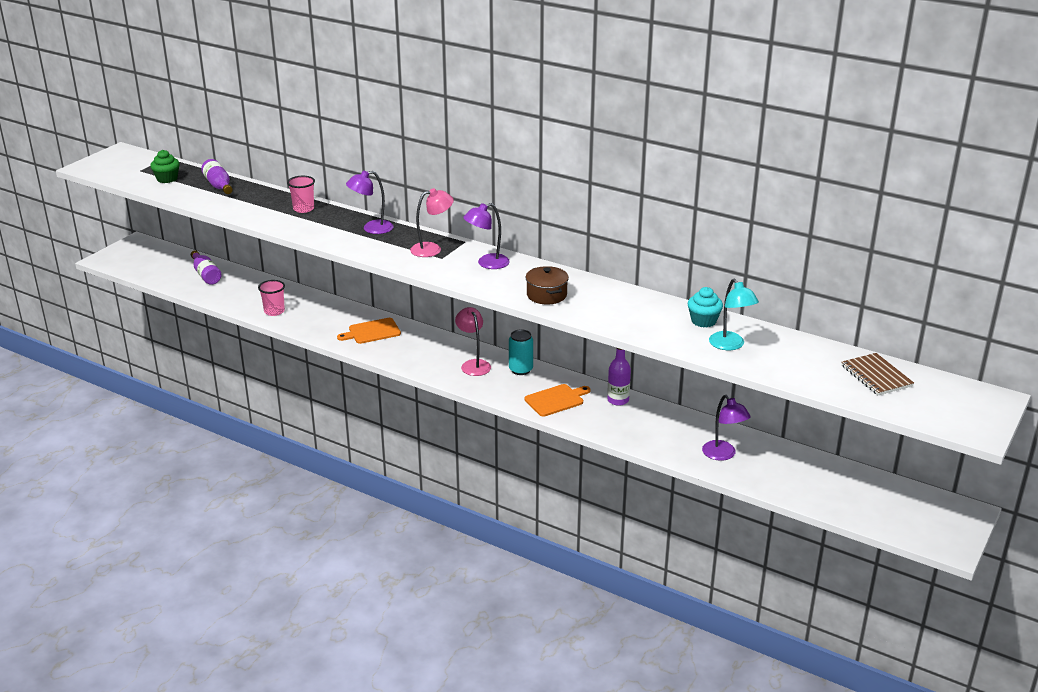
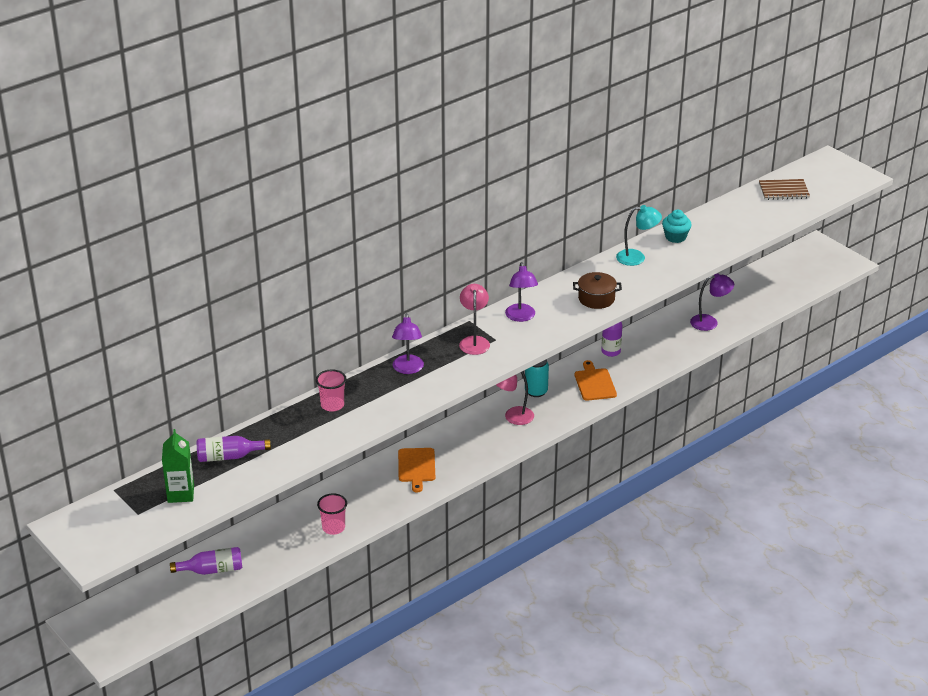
camera: 70 degrees left, 5 degrees up
green cupcake [150,150,180,183] -> green carton [162,429,194,503]
turquoise lamp [709,279,759,350] -> turquoise lamp moved to [616,205,662,266]

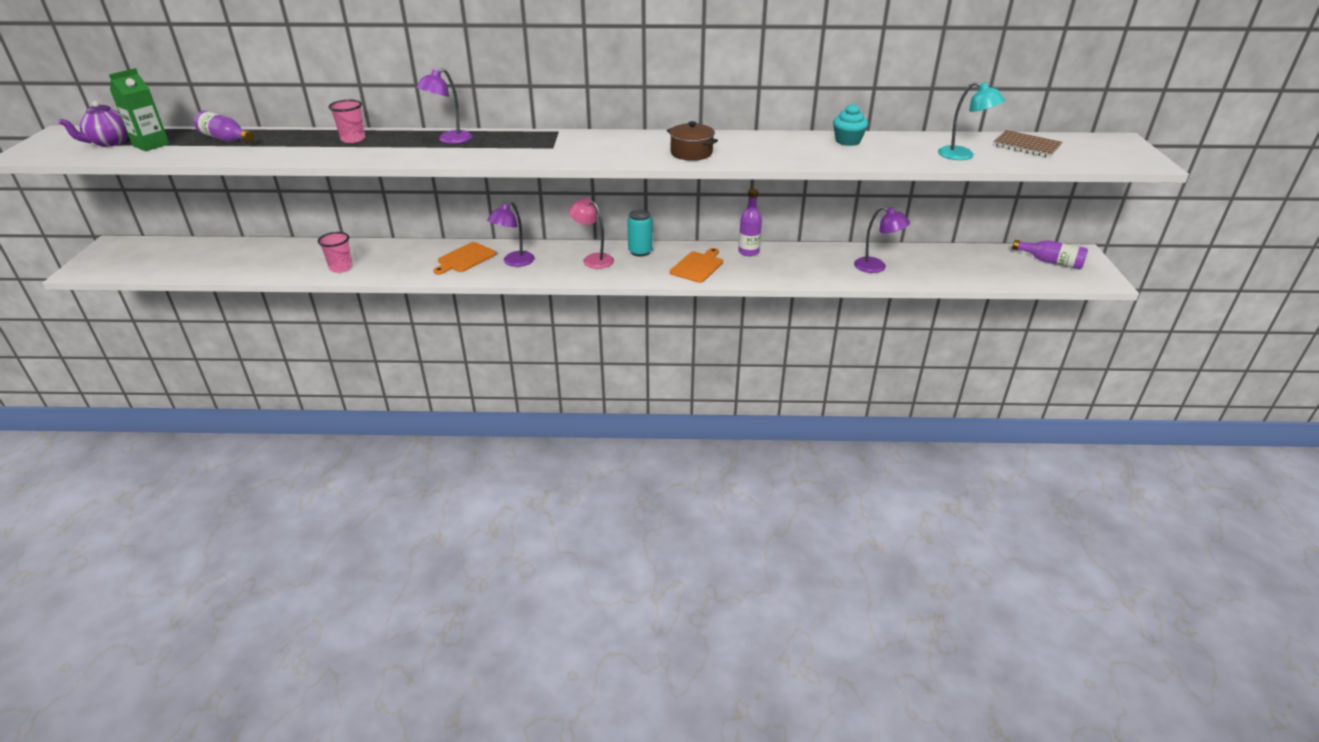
camera: 40 degrees right, 0 degrees up
purple bottle [170,547,242,575] -> purple bottle moved to [1012,240,1088,269]
pink lamp [459,284,490,355] -> none
purple lamp [505,262,538,322] -> purple lamp moved to [487,201,535,267]
turquoise lamp [616,205,662,266] -> turquoise lamp moved to [938,82,1005,160]
none -> purple teapot [58,101,128,147]

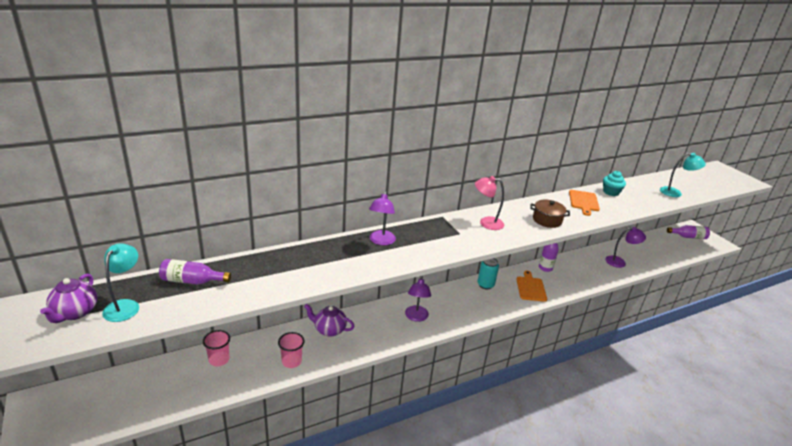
camera: 30 degrees left, 5 degrees down
green carton [109,68,170,151] -> turquoise lamp [102,243,139,322]
pink cup [329,99,365,143] -> pink cup moved to [203,330,230,367]
orange cutting board [433,242,496,275] -> orange cutting board moved to [569,190,600,216]
pink lamp [569,198,614,269] -> pink lamp moved to [475,176,504,230]
brown notebook [993,130,1063,158] -> none
none -> purple teapot [304,304,355,336]

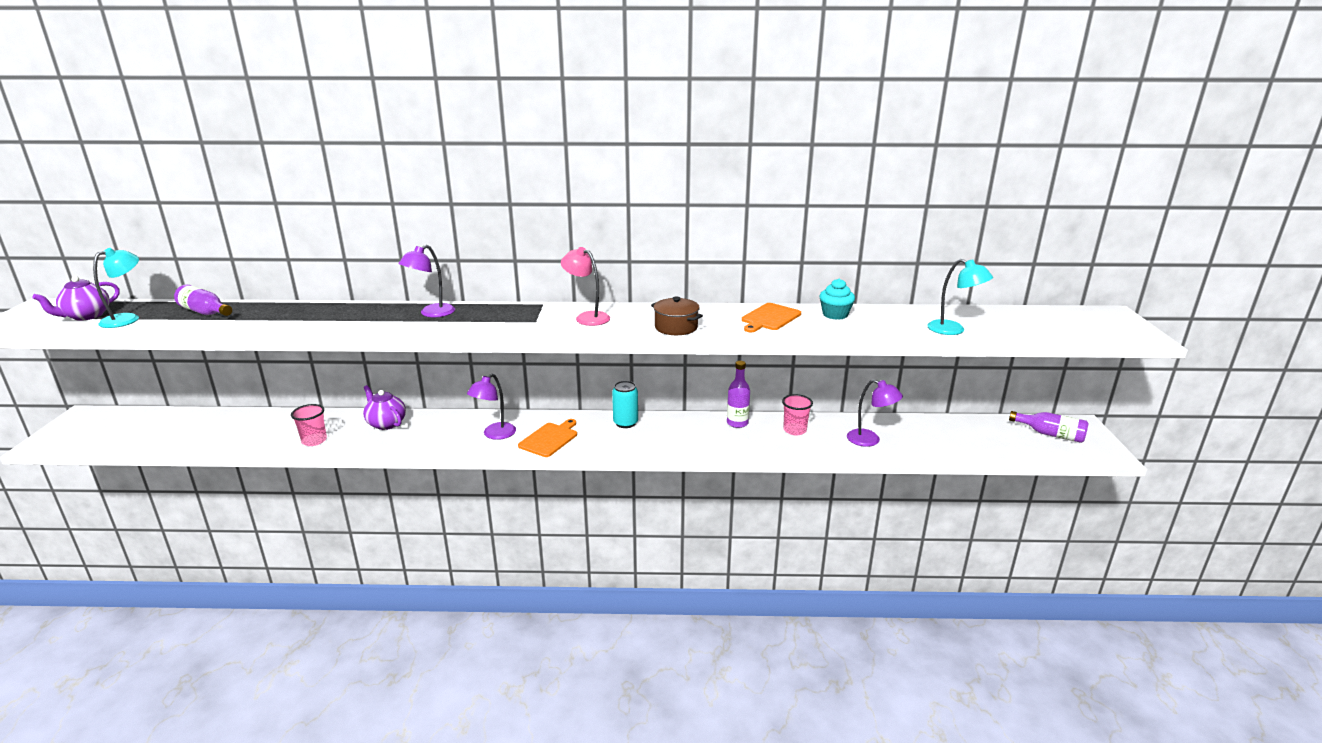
camera: 30 degrees right, 5 degrees down
pink cup [203,330,230,367] -> pink cup moved to [782,394,813,435]
orange cutting board [516,271,547,302] -> orange cutting board moved to [518,419,577,457]

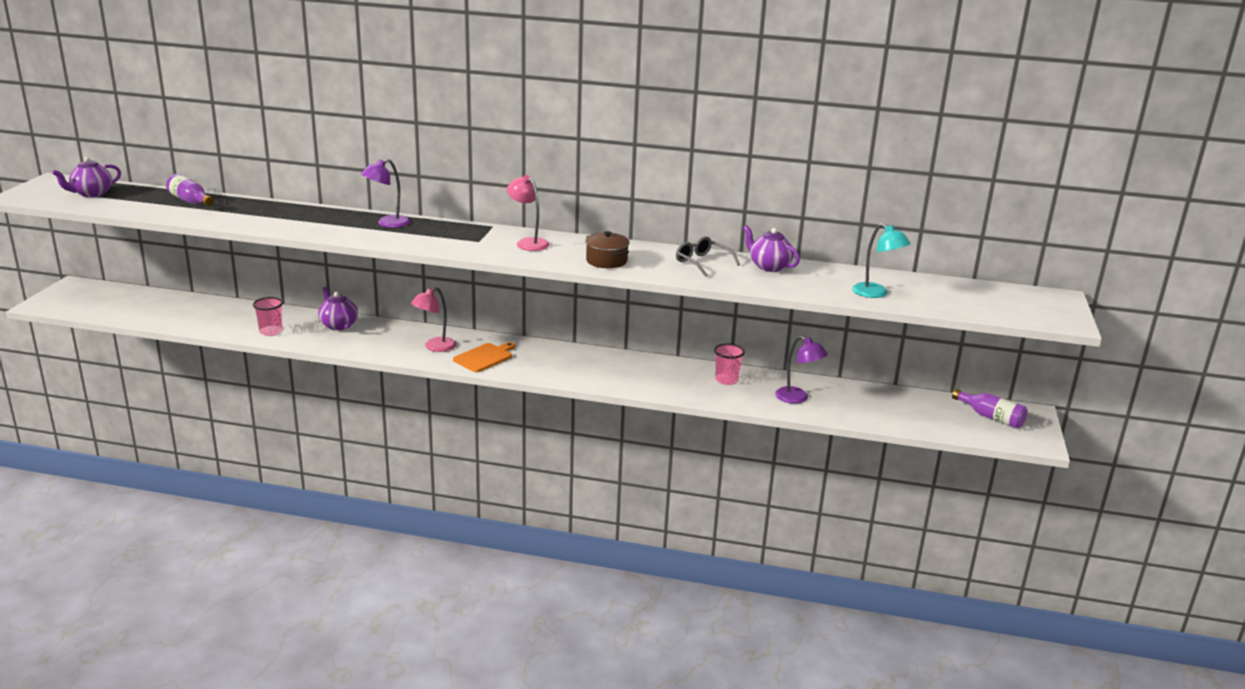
camera: 10 degrees right, 0 degrees up
turquoise lamp [93,248,139,328] -> none
purple lamp [467,374,516,440] -> pink lamp [411,287,456,352]
turquoise can [612,381,638,428] -> none
purple bottle [727,361,750,428] -> none
orange cutting board [742,303,801,332] -> grey glasses [676,236,740,277]
turquoise cupcake [820,279,855,320] -> purple teapot [743,225,800,272]

